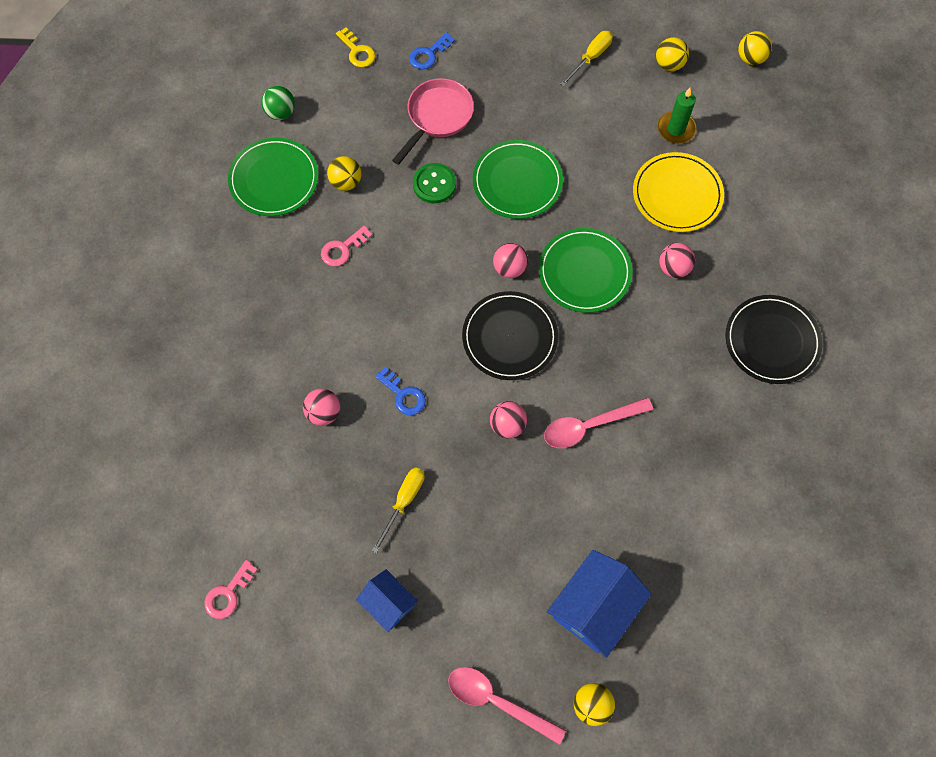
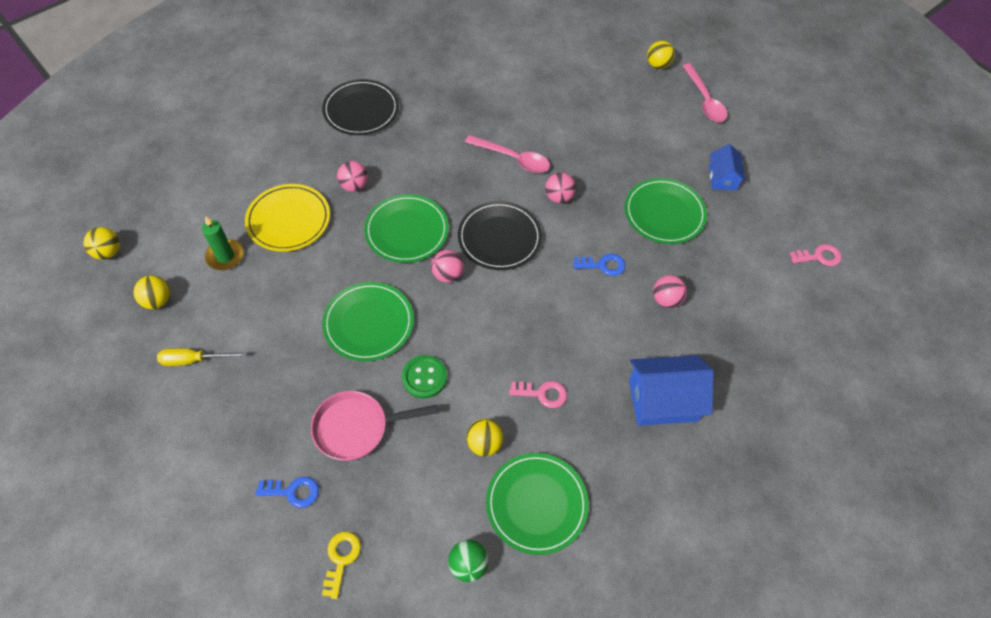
camera: 135 degrees left, 10 degrees down
yellow screwdriver [372,467,425,554] -> green plate [625,178,707,244]
blue key [375,367,426,415] -> blue key turned 90 degrees clockwise [573,254,625,276]
blue house [547,550,652,658] -> blue house moved to [629,355,714,426]

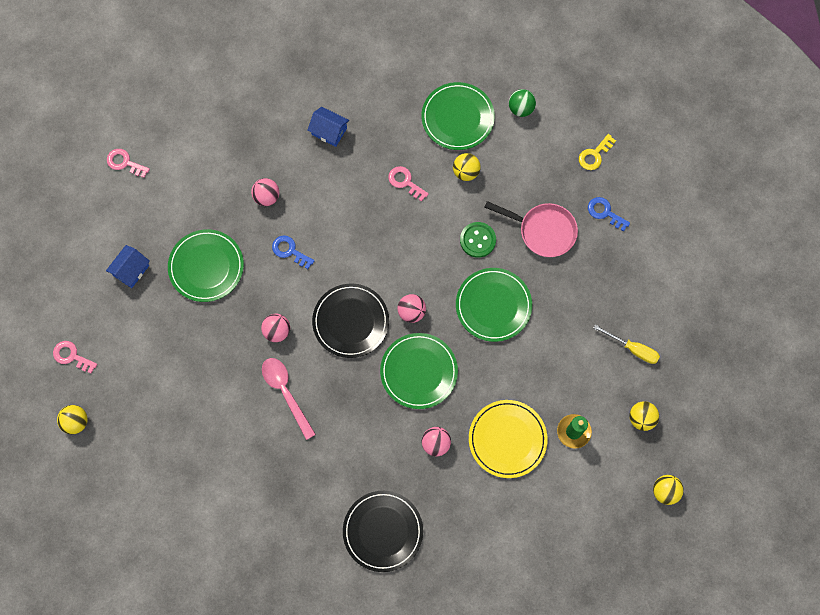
camera: 145 degrees left, 15 degrees up
blue house [629,355,714,426] -> blue house [307,107,349,147], size x0.59
pink spoon [683,64,727,122] -> pink key [53,341,97,373]

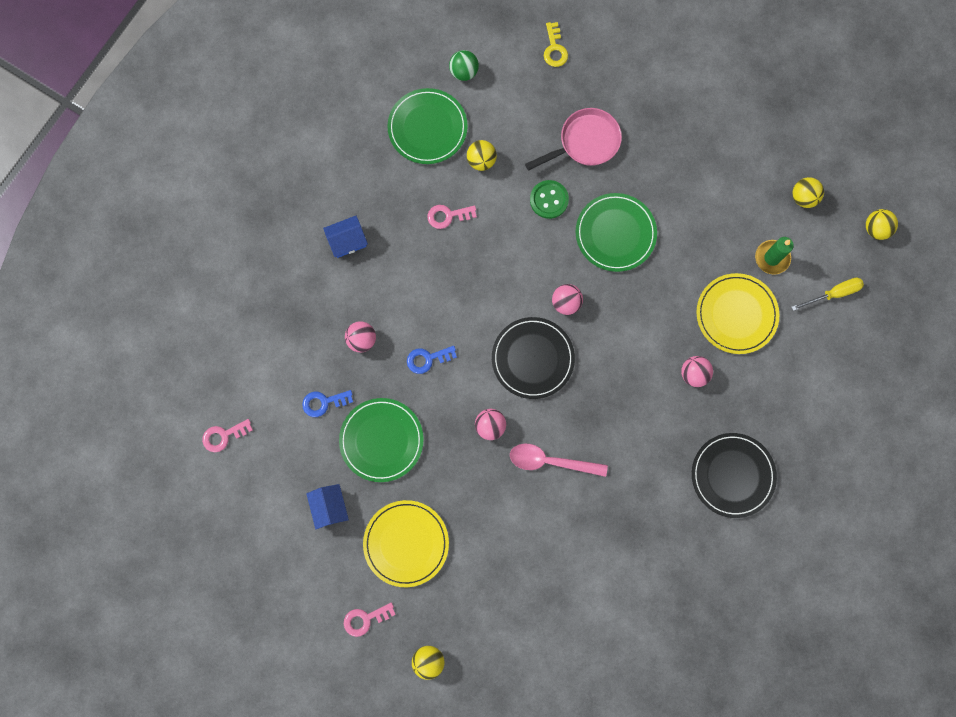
camera: 50 degrees left, 5 degrees up
green plate [380,333,458,409] -> none
blue key [588,197,630,231] -> blue key moved to [302,390,353,417]
yellow screwdriver [594,325,660,364] -> yellow screwdriver moved to [792,278,864,311]
none -> yellow plate [363,500,449,587]

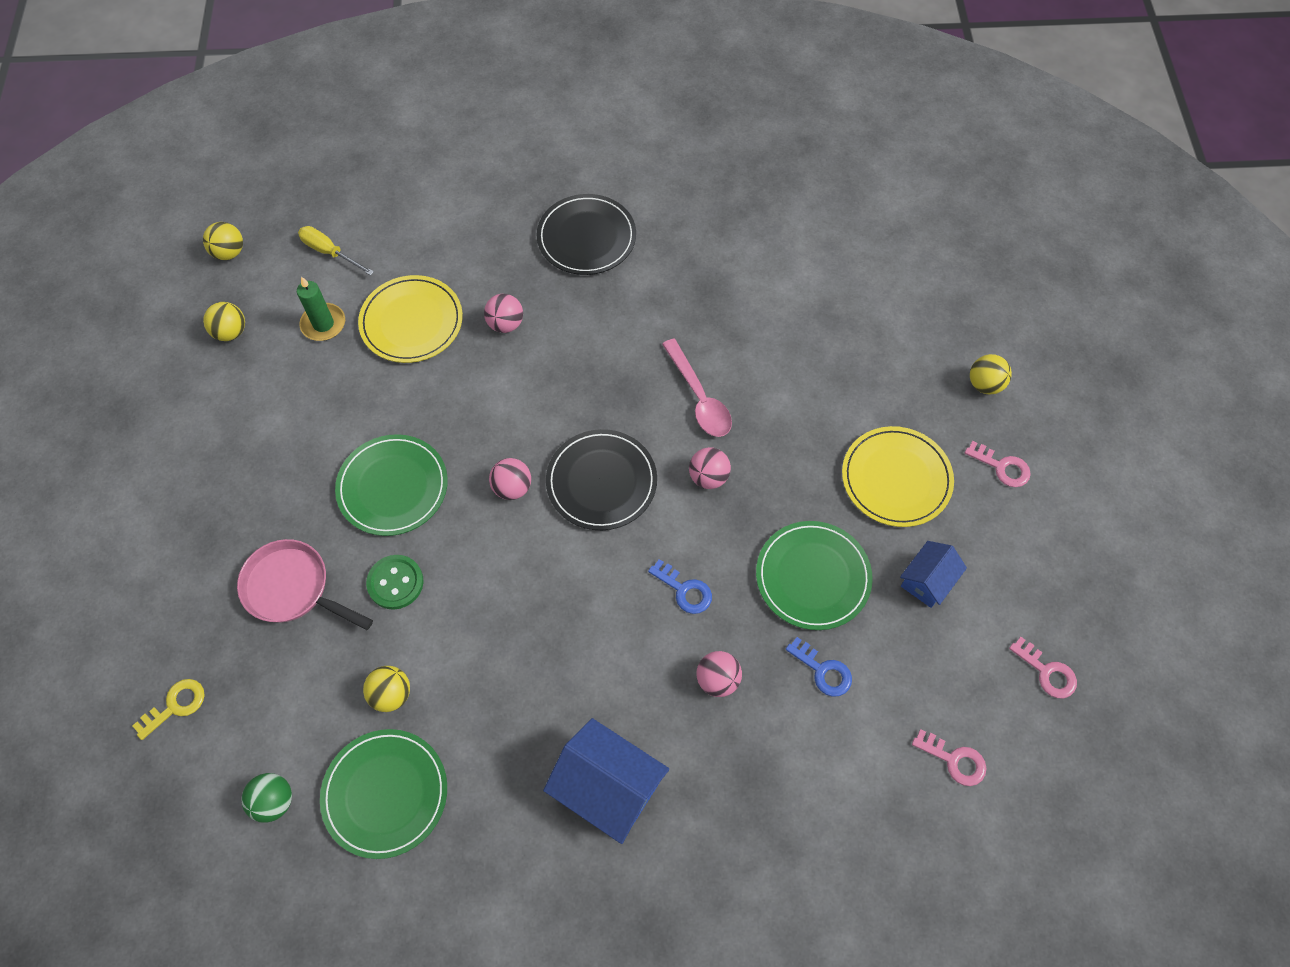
camera: 125 degrees left, 15 degrees down
blue house [323,216,368,258] -> blue house [543,718,669,844], size x1.68
pink key [427,205,477,229] -> pink key moved to [1009,637,1077,698]

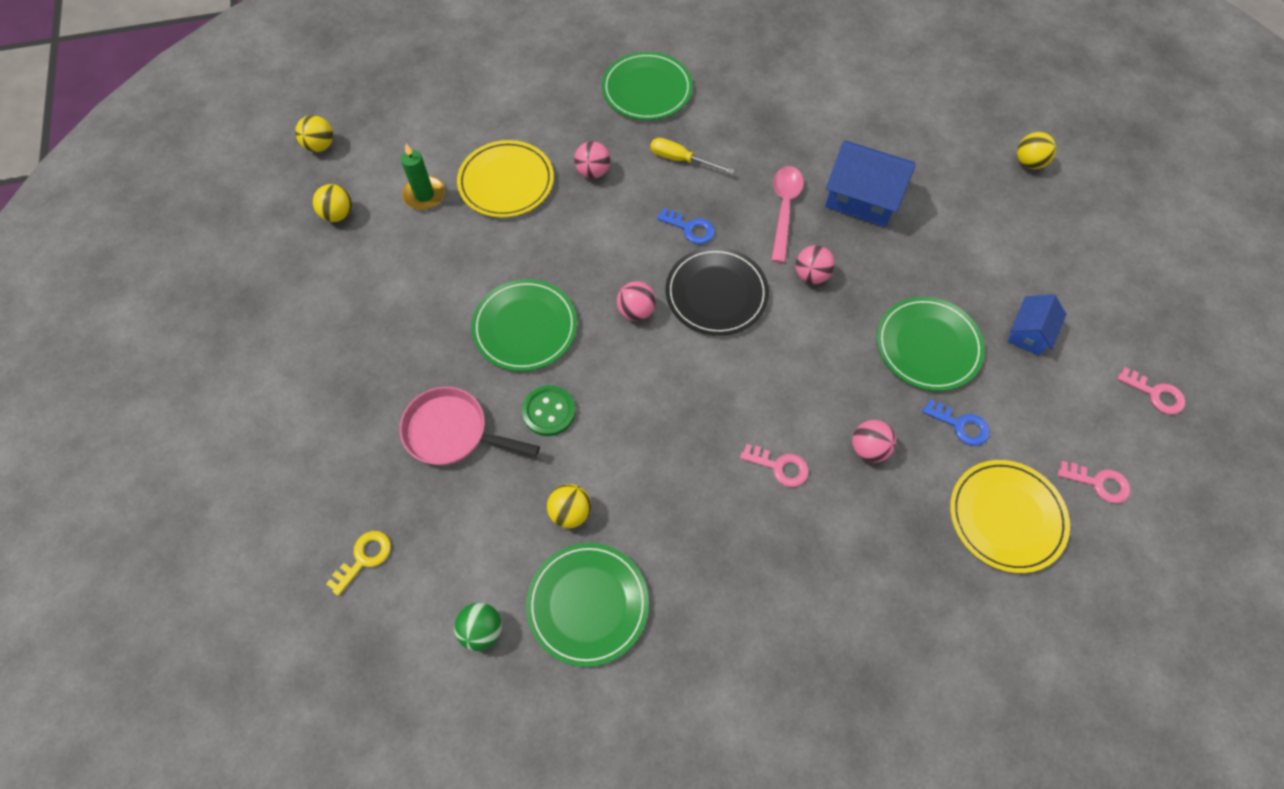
camera: 10 degrees left, 0 degrees up
yellow screwdriver [298,226,374,276] -> yellow screwdriver moved to [650,138,734,174]
black plate [537,194,636,275] -> green plate [602,52,693,120]
blue house [543,718,669,844] -> blue house moved to [825,141,916,227]
blue key [648,559,712,614] -> blue key moved to [657,208,715,244]
pink spoon [662,338,732,437] -> pink spoon turned 135 degrees counterclockwise [771,166,804,263]
yellow plate [842,426,954,527] -> yellow plate moved to [950,460,1070,573]
pink key [965,441,1031,487] -> pink key moved to [740,444,809,487]

